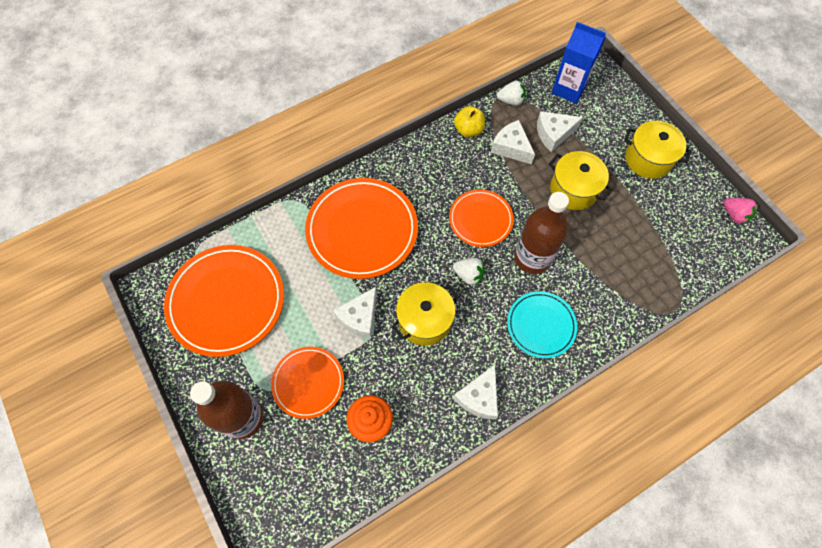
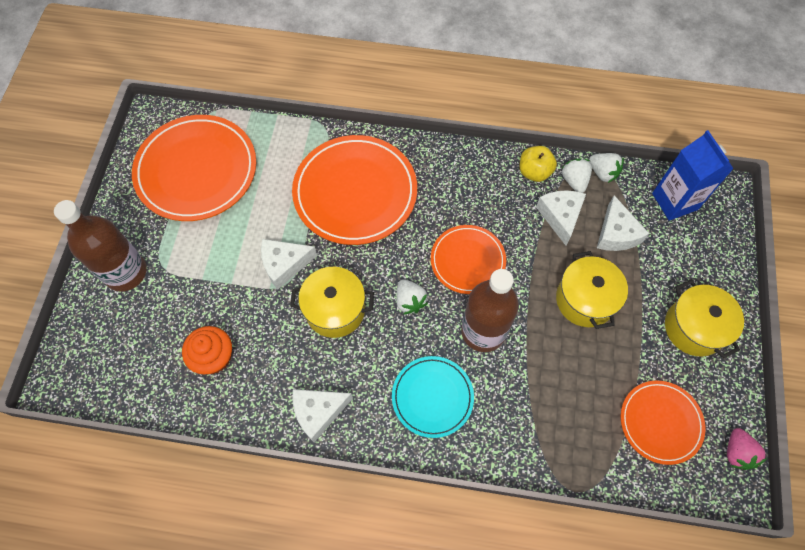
camera: 40 degrees right, 0 degrees up
orange plate [271,347,344,419] -> orange plate moved to [621,381,706,465]
white cheese [537,111,583,152] -> white cheese turned 120 degrees counterclockwise [597,195,649,251]
none -> white strawberry [561,159,592,193]

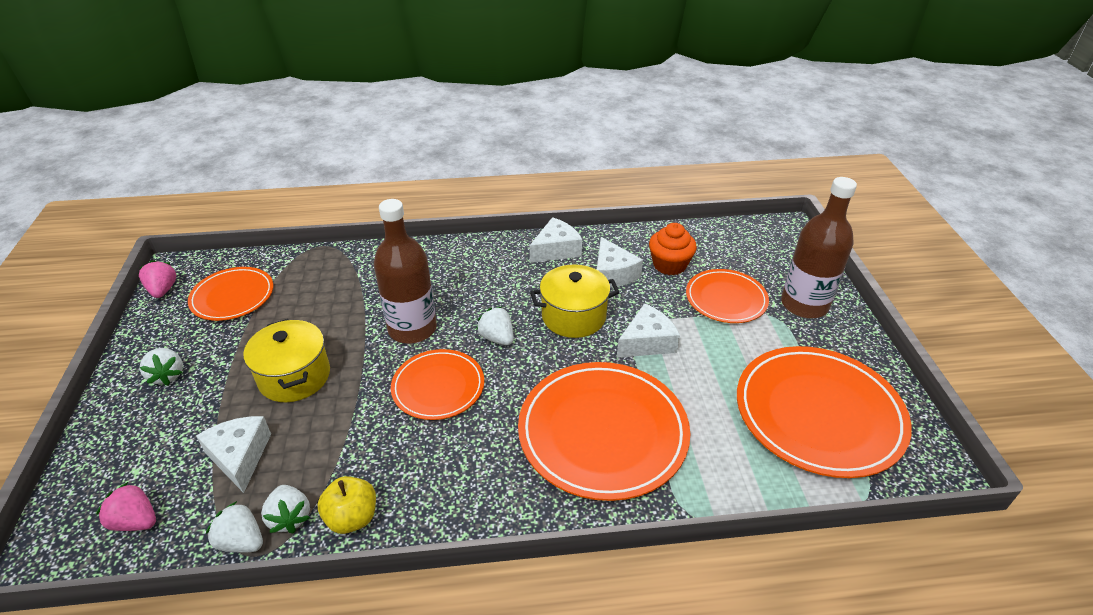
camera: 165 degrees right, 25 degrees down
turquoise plate [392,356,474,438] -> none
white cheese [536,190,586,246] -> white cheese moved to [597,237,643,287]
blue carton [652,130,734,221] -> pink strawberry [96,482,156,531]
yellow pot [665,280,744,358] -> white strawberry [139,348,183,386]
none -> orange plate [686,269,769,323]

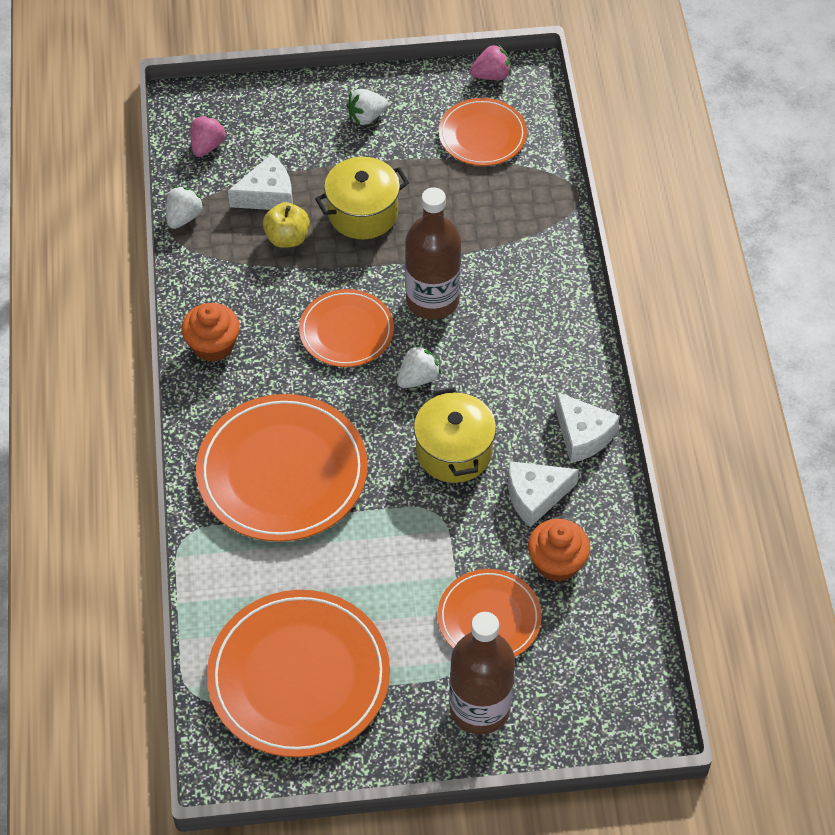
camera: 90 degrees right, 15 degrees up
white strawberry [261,485,310,533] -> none
yellow apple [318,476,376,534] -> yellow apple moved to [263,202,310,248]
white cheese [617,303,680,358] -> none
none -> orange cupcake [181,303,240,362]

